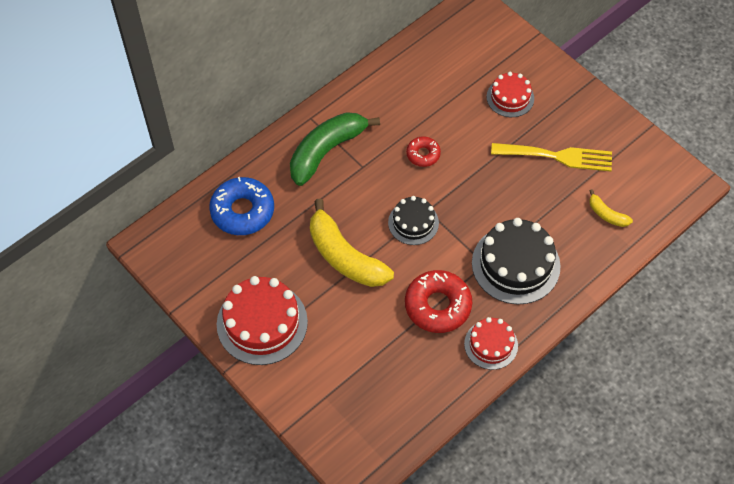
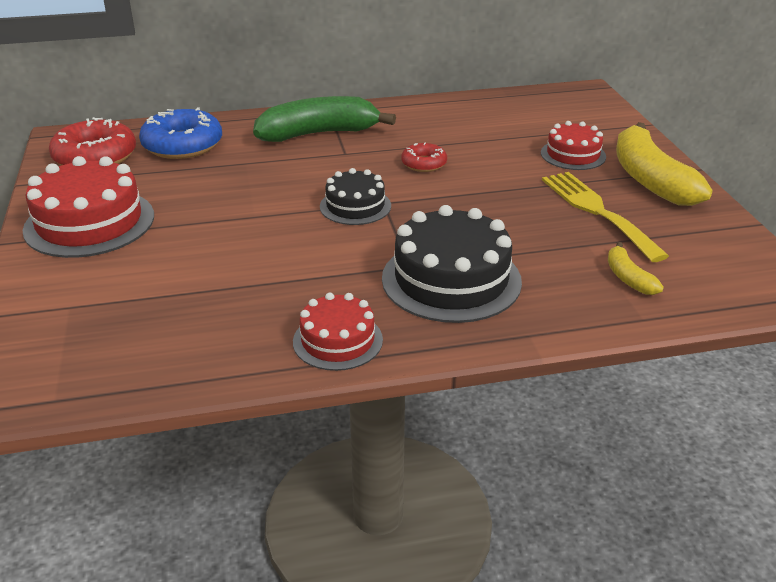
camera: 30 degrees right, 25 degrees down
yellow banana [310,199,394,287] -> yellow banana moved to [616,122,713,206]
red donut [405,270,472,333] -> red donut moved to [49,117,136,165]
yellow fork [491,143,612,171] -> yellow fork turned 150 degrees counterclockwise [542,172,669,262]

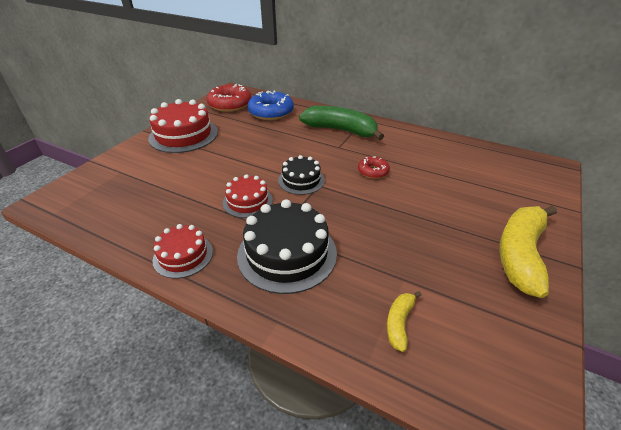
camera: 40 degrees right, 5 degrees up
red cake [541,121,606,170] -> red cake moved to [223,174,273,218]
yellow fork [542,172,669,262] -> none

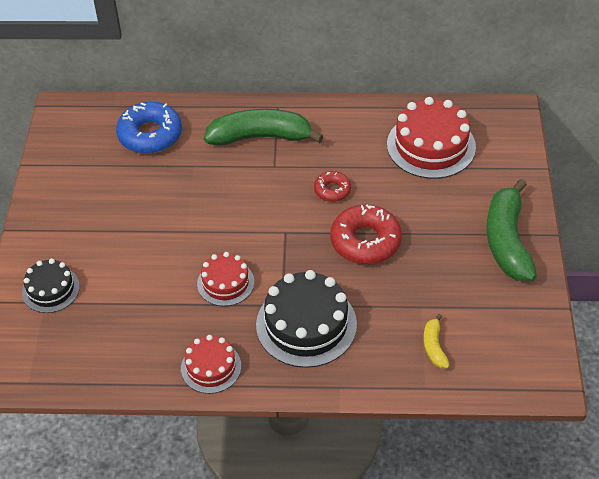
camera: 25 degrees left, 10 degrees up
red cake [148,99,218,153] -> red cake moved to [387,97,476,179]
red donut [207,84,252,112] -> red donut moved to [330,204,402,264]
black cake [278,155,325,195] -> black cake moved to [22,258,80,313]
yellow banana [499,206,557,298] -> green banana [486,179,537,281]

